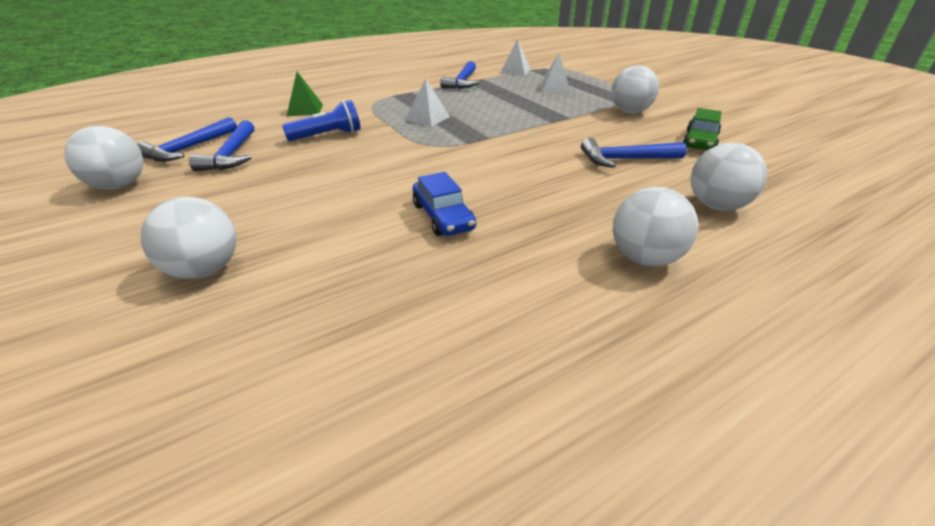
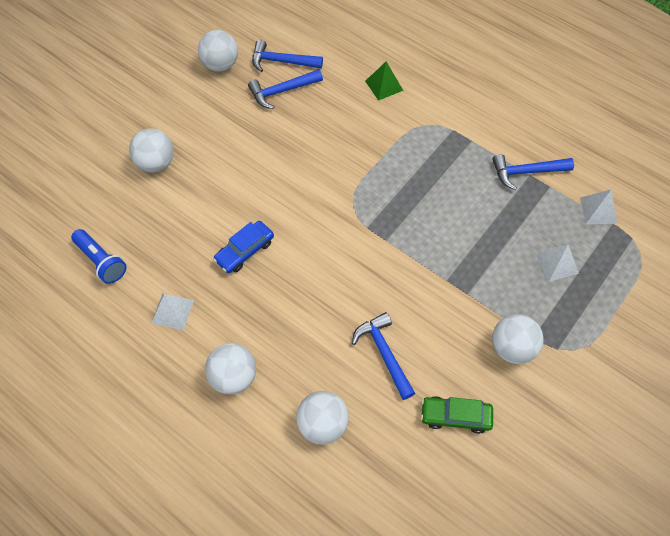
camera: 70 degrees right, 25 degrees up
blue flashlight [282,100,361,141] -> blue flashlight moved to [71,229,127,284]
white pyramid [405,78,450,127] -> white pyramid moved to [152,293,194,330]

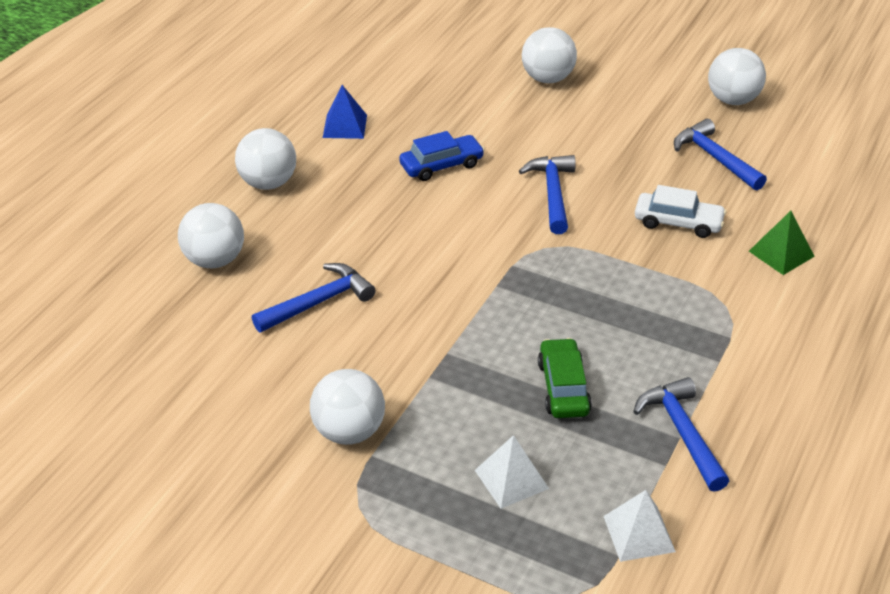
camera: 80 degrees right, 20 degrees down
blue flashlight [71,229,127,284] -> none
white pyramid [152,293,194,330] -> blue pyramid [323,85,367,139]
blue car [213,221,274,273] -> blue car turned 120 degrees clockwise [399,131,485,181]
blue hammer [252,40,323,72] -> blue hammer moved to [519,155,576,234]
green car [421,396,493,434] -> green car moved to [538,338,592,418]
none -> white car [635,185,727,238]

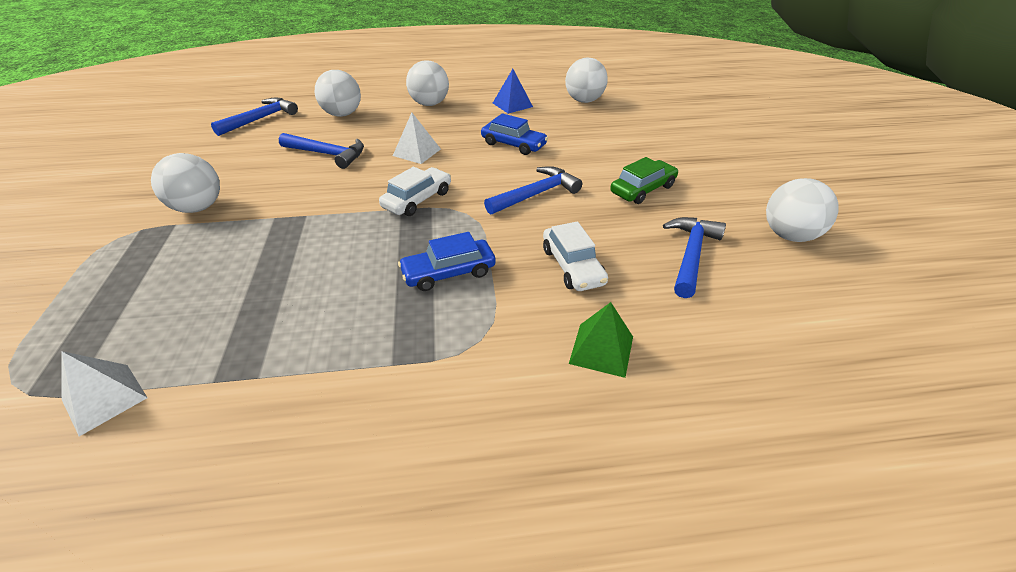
camera: 55 degrees right, 0 degrees up
white pyramid [475,435,549,509] -> white pyramid moved to [393,112,441,164]
white ball [522,27,577,83] -> white ball moved to [565,58,608,103]
green car [538,338,592,418] -> green car moved to [610,157,678,204]
blue hammer [633,377,729,492] -> blue hammer moved to [211,98,298,136]
none -> white car [379,167,451,216]
none -> blue car [398,232,496,291]

